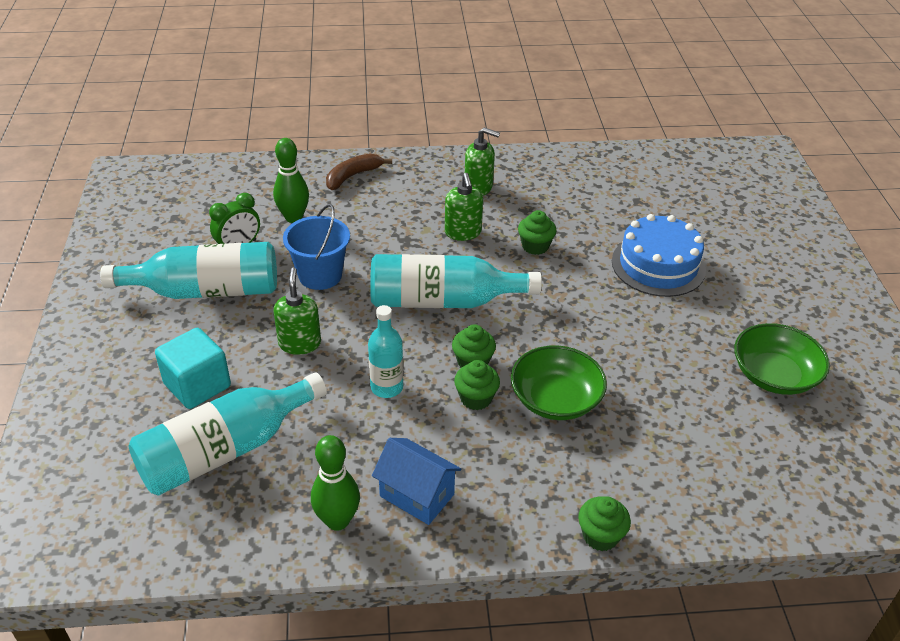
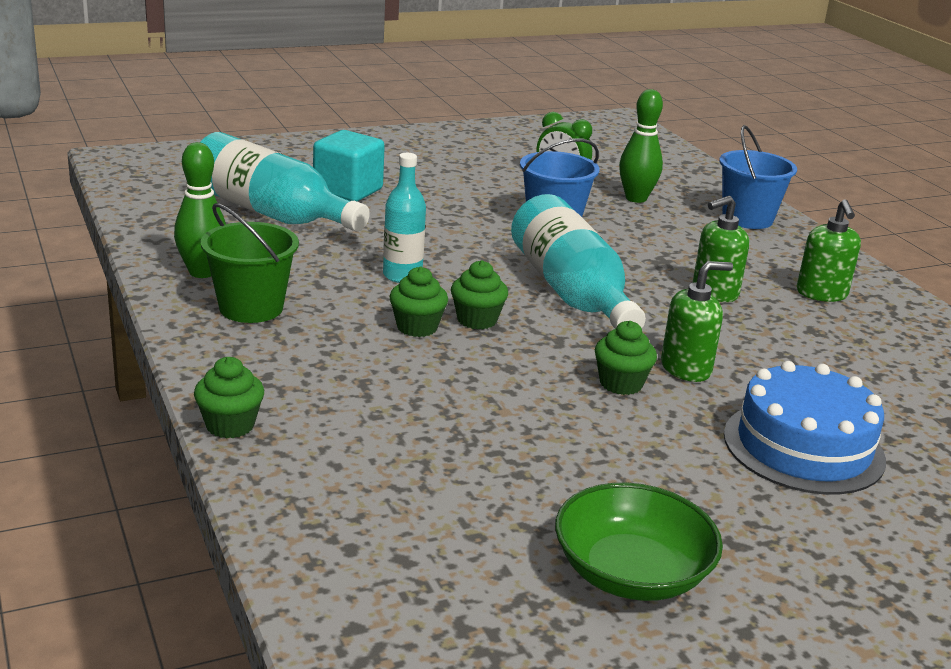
camera: 70 degrees right, 15 degrees down
turquoise bottle [100,242,277,299] -> none
green soap dispenser [273,268,321,355] -> green soap dispenser moved to [661,261,733,382]
brown banana [326,153,392,190] -> blue bucket [719,125,797,229]
blue house [372,438,462,525] -> green bucket [201,203,299,323]
green bowl [511,345,607,420] -> none
green cupcake [518,210,556,255] -> green cupcake moved to [595,321,657,395]

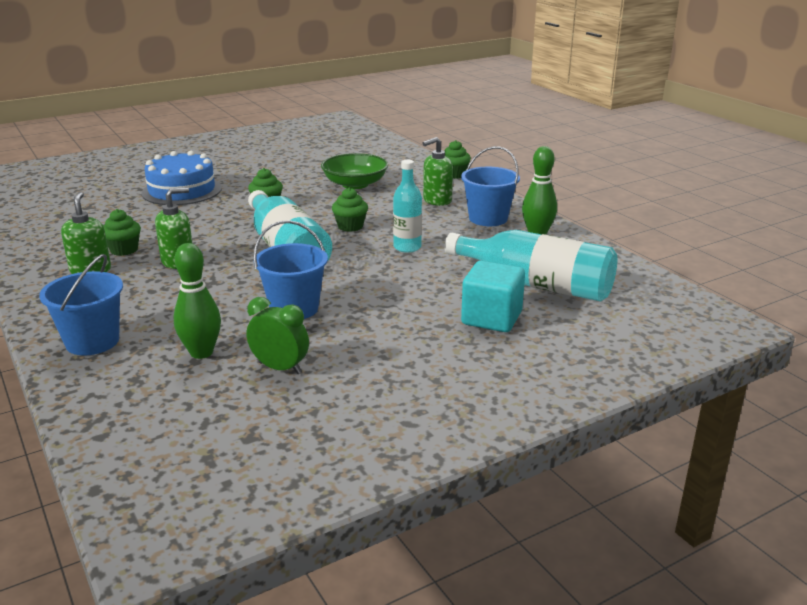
camera: 175 degrees right, 0 degrees up
green bucket [201,203,299,323] -> blue bucket [461,146,520,226]
green cupcake [389,266,448,337] -> green cupcake moved to [104,209,141,256]
green bowl [555,483,723,601] -> green bowl moved to [321,153,388,189]
green soap dispenser [661,261,733,382] -> green soap dispenser moved to [422,137,453,206]

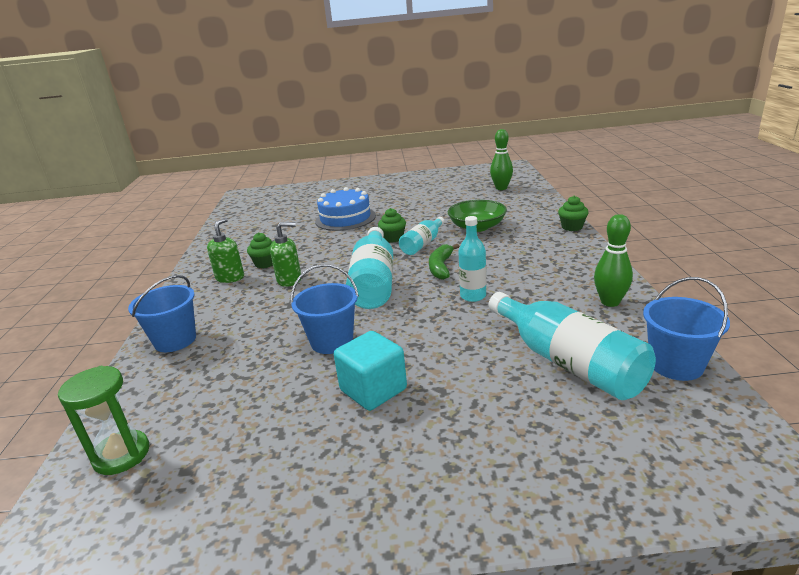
camera: 30 degrees right, 0 degrees up
green bowling pin [174,243,221,359] -> green bowling pin moved to [490,129,513,190]
green clock [246,297,309,374] -> none
green cupcake [332,187,368,232] -> green banana [429,244,459,280]
green soap dispenser [422,137,453,206] -> none
blue bucket [461,146,520,226] -> blue bucket moved to [643,277,730,381]
turquoise cube [461,261,525,332] -> turquoise cube moved to [334,331,407,411]
none -> green hourglass [57,366,150,475]
none -> turquoise bottle [399,217,445,255]

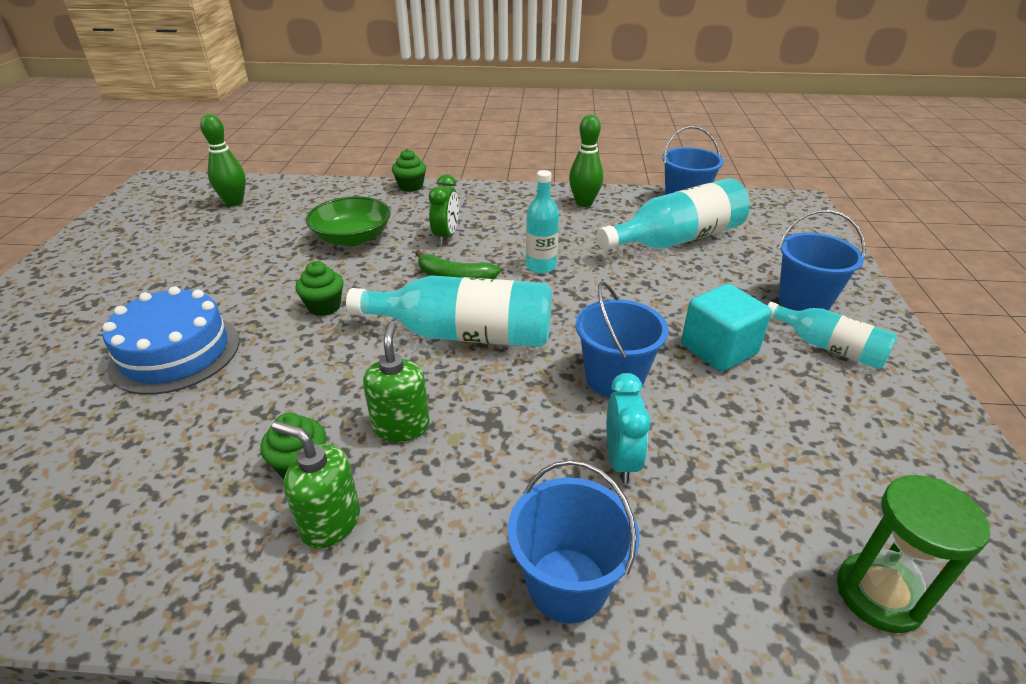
camera: 85 degrees left, 10 degrees up
turquoise bottle [399,217,445,255] -> turquoise bottle moved to [767,302,897,369]
none -> green clock [429,174,459,245]
none -> turquoise clock [607,373,651,483]
none -> blue bucket [778,210,866,311]

